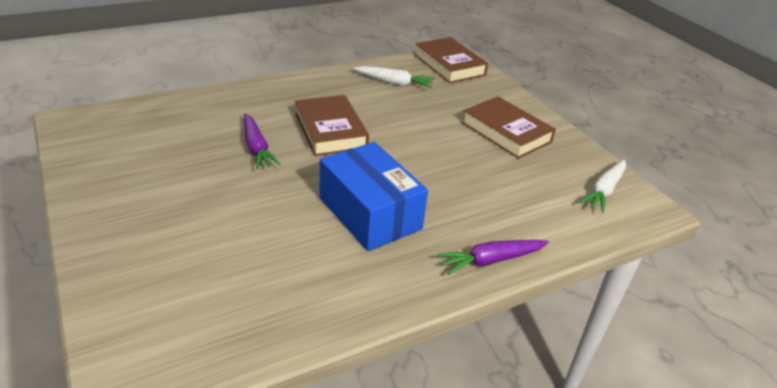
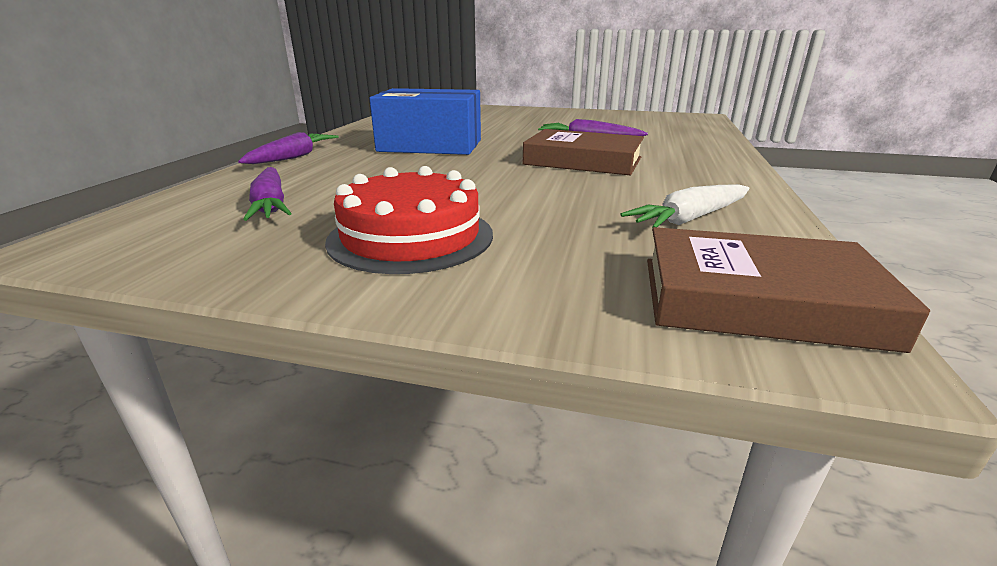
camera: 135 degrees right, 10 degrees down
brown book [462,96,556,159] -> red cake [325,166,493,274]
white carrot [580,160,626,213] -> none
none -> purple carrot [244,167,292,221]

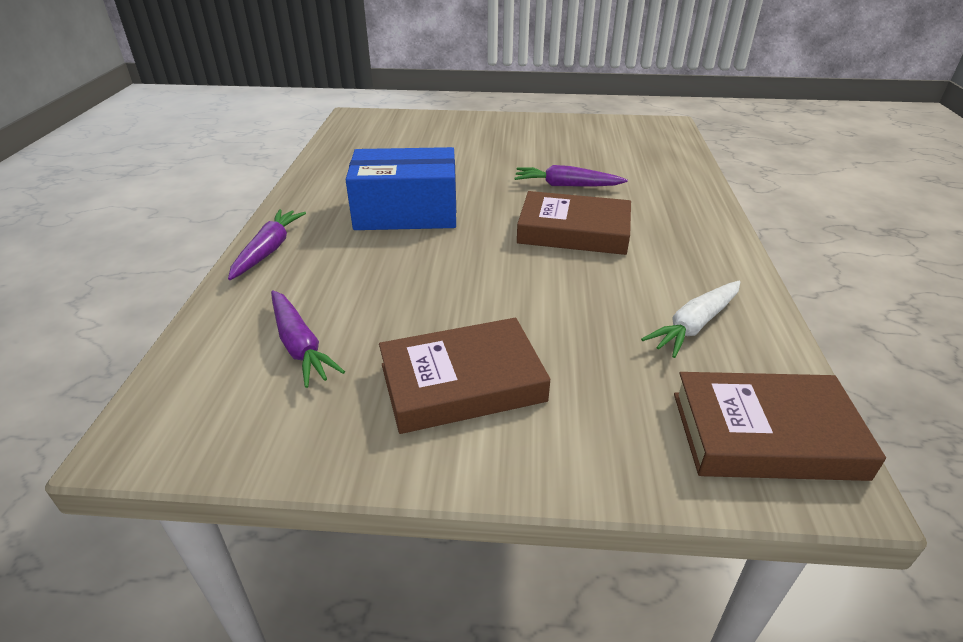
camera: 10 degrees left, 10 degrees up
red cake [325,166,493,274] -> brown book [379,318,551,434]

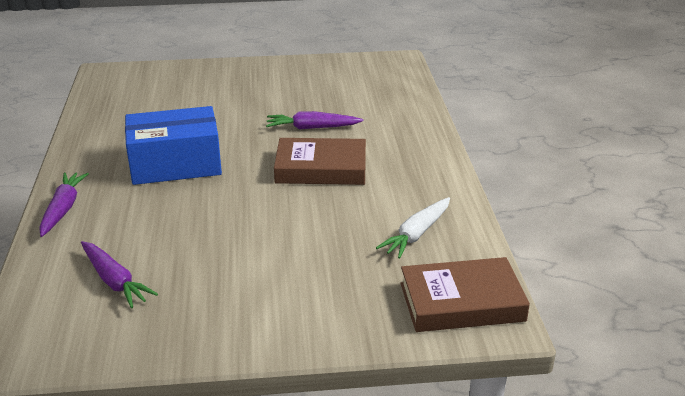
camera: 10 degrees left, 5 degrees down
brown book [379,318,551,434] -> none

